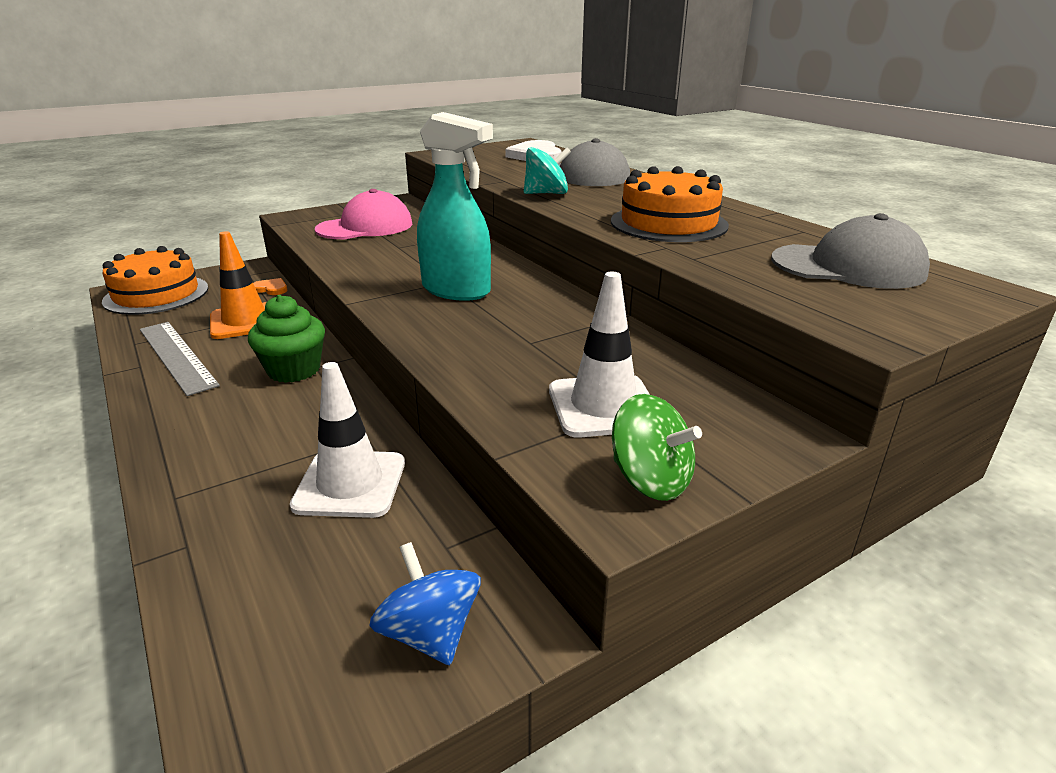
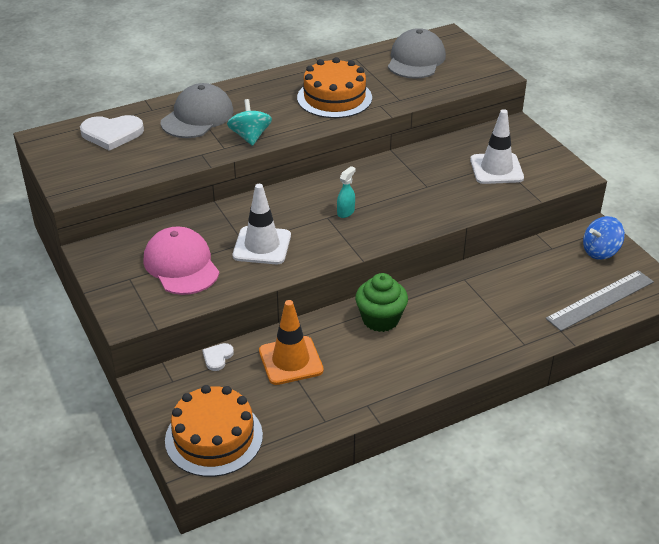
camera: 85 degrees left, 10 degrees up
grey ruler [140,322,220,396] -> grey ruler moved to [546,270,654,331]
orange heart [253,278,287,295] -> white heart [202,343,234,371]
white traffic cone [290,362,405,518] -> white traffic cone moved to [233,184,291,264]
turquoise spray bottle [417,112,493,301] -> turquoise spray bottle [337,166,356,218], size x0.43
green spinning top [612,394,702,501] -> none

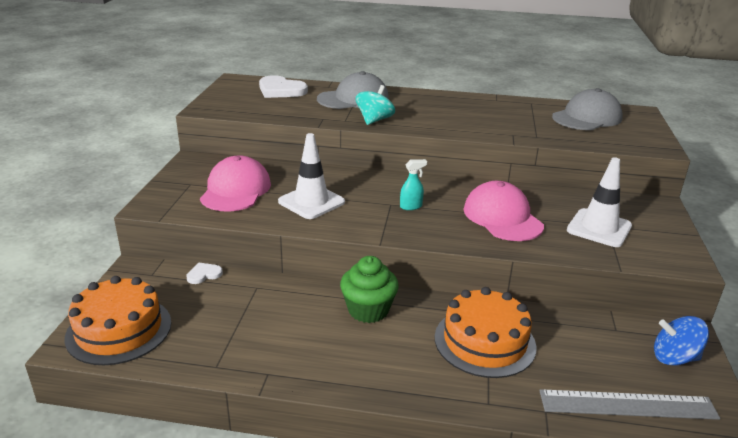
camera: 35 degrees right, 10 degrees down
orange traffic cone [259,300,324,385] -> none
orange cake [297,57,372,118] -> orange cake moved to [434,287,536,378]
none -> pink cap [464,181,544,241]

